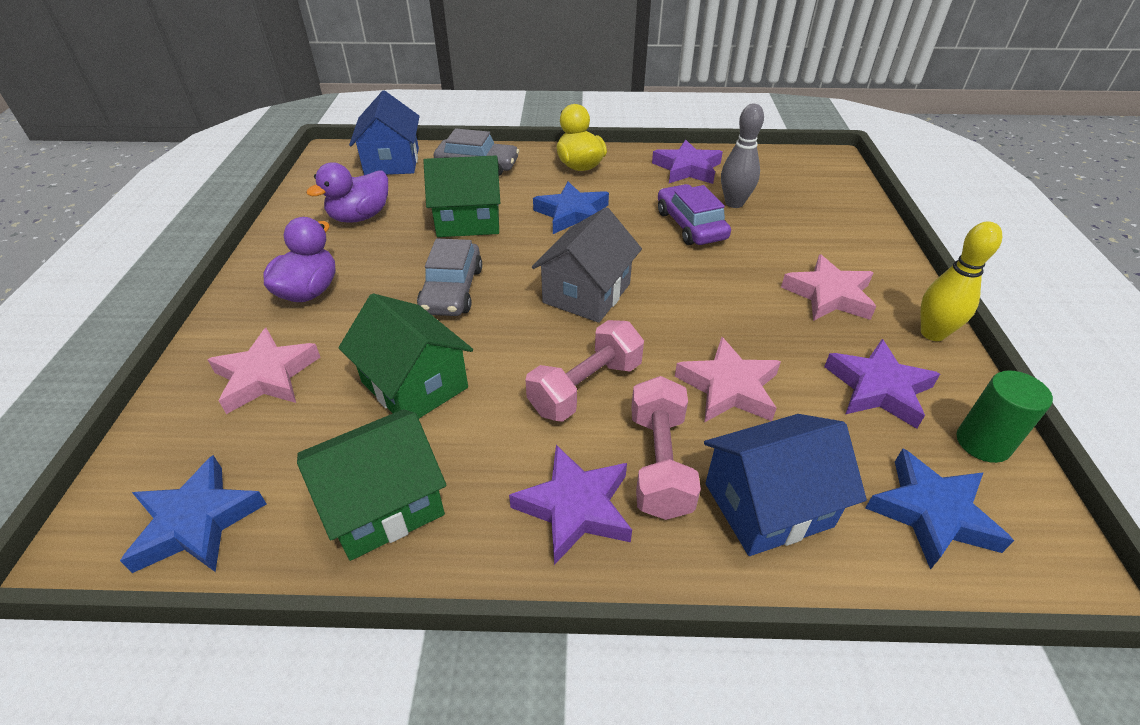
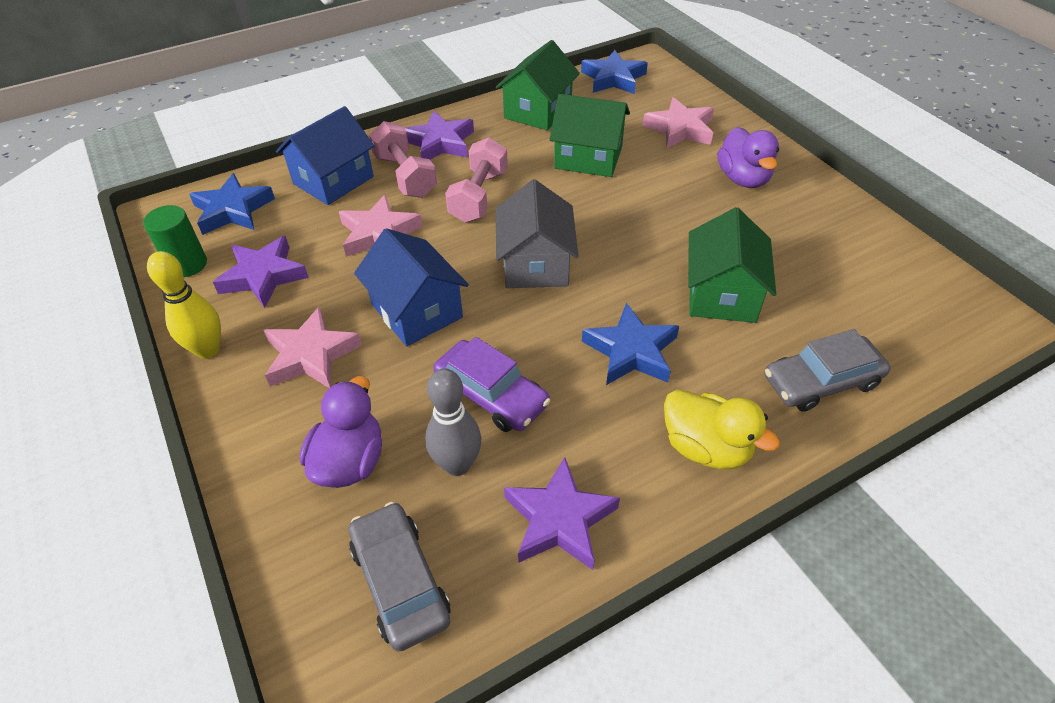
camera: 150 degrees right, 5 degrees up
purple duck [306,163,388,223] -> purple duck moved to [300,376,382,488]
blue house [349,90,420,175] -> blue house moved to [354,228,469,346]
grey car [417,239,482,316] -> grey car moved to [349,502,450,652]
green house [423,155,500,237] -> green house turned 45 degrees counterclockwise [688,207,776,323]

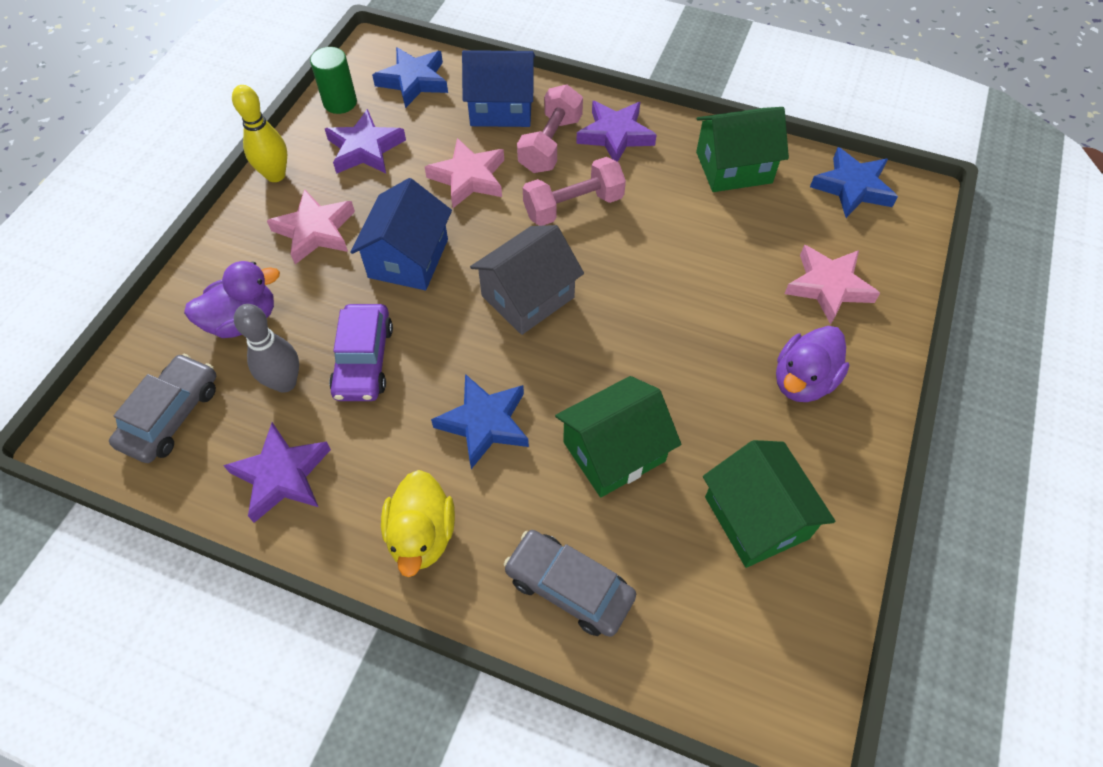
camera: 50 degrees right, 10 degrees up
green house [549,94,630,177] -> green house moved to [703,440,836,568]

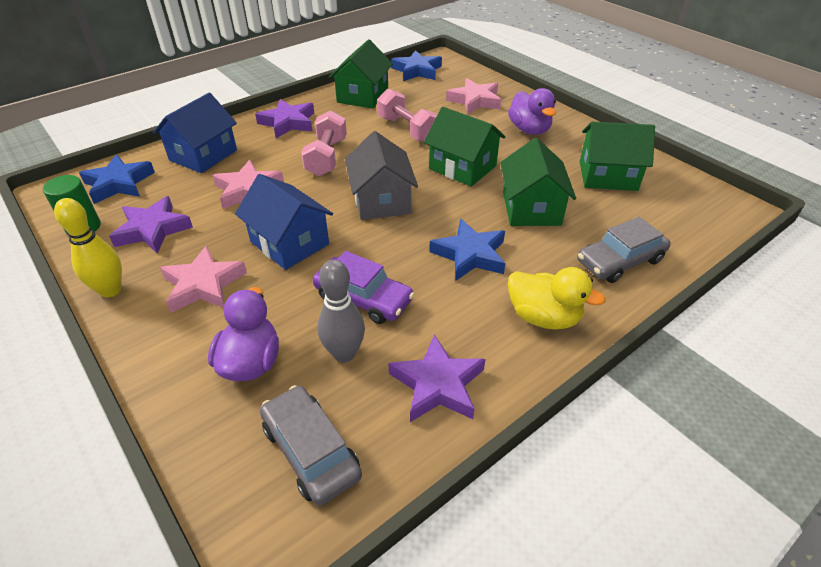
camera: 60 degrees left, 15 degrees down
pink dumbbell [517,84,583,173] -> pink dumbbell moved to [377,89,437,142]
none -> green house [424,107,505,187]

